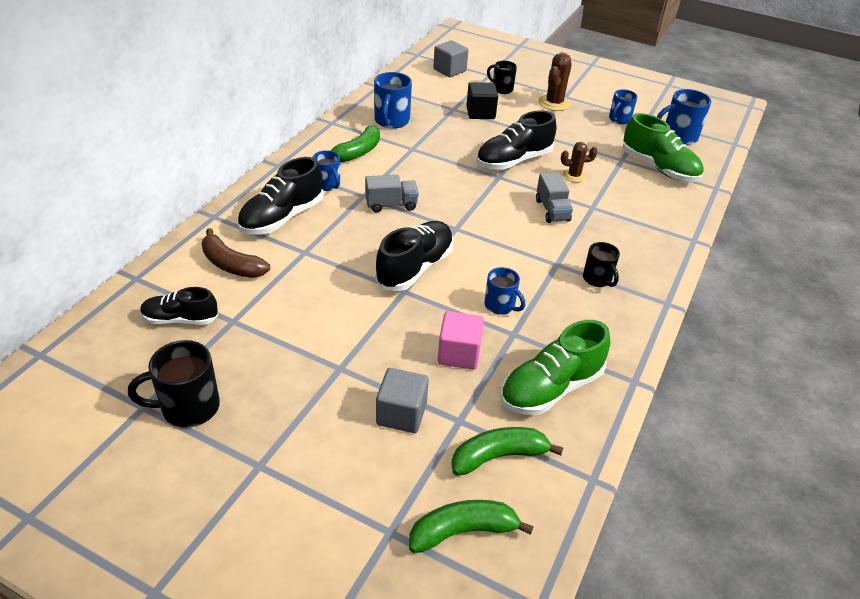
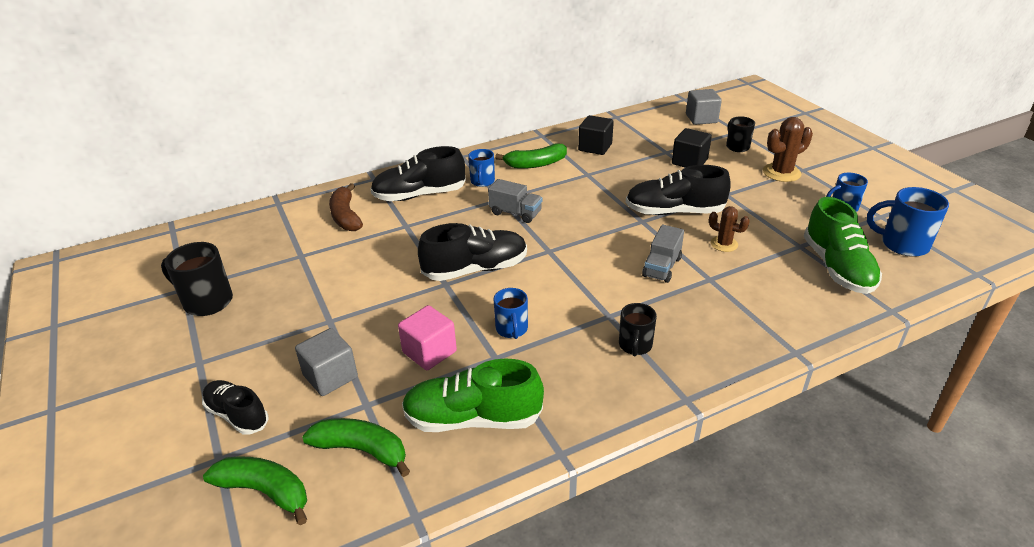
camera: 40 degrees right, 5 degrees down
black shoe [140,287,218,325] -> black shoe moved to [202,380,269,435]
blue mug [374,72,412,129] -> black cube [578,115,614,155]

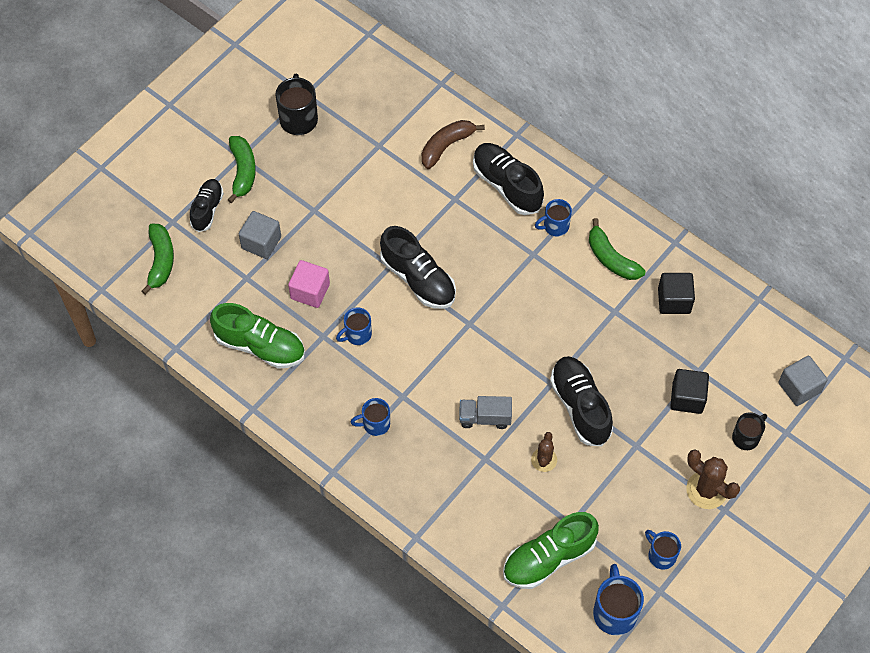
camera: 65 degrees right, 25 degrees up
green banana [302,418,410,477] -> green banana moved to [228,136,256,203]
green shoe [402,359,544,432] -> green shoe turned 135 degrees clockwise [210,303,305,369]
grey truck [488,179,542,223] -> none
black mug [619,303,657,356] -> blue mug [351,398,390,436]

